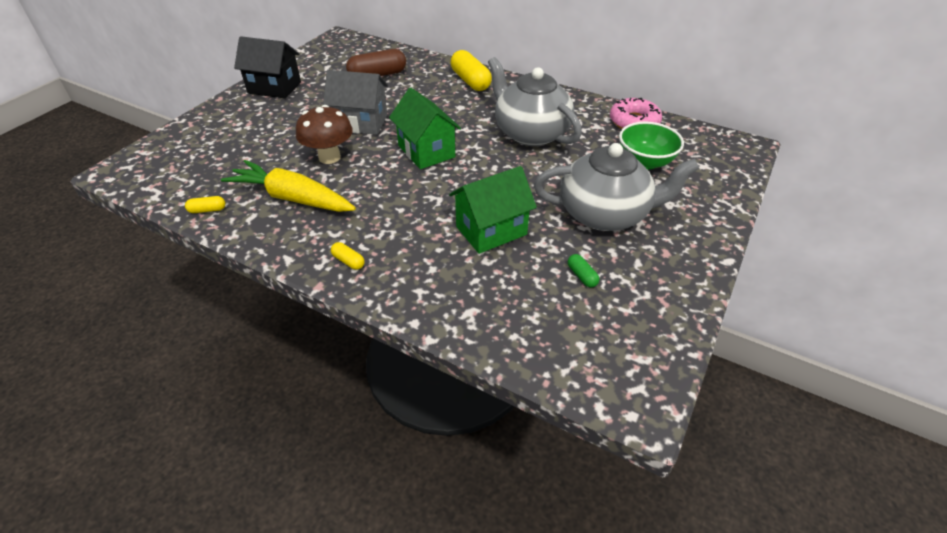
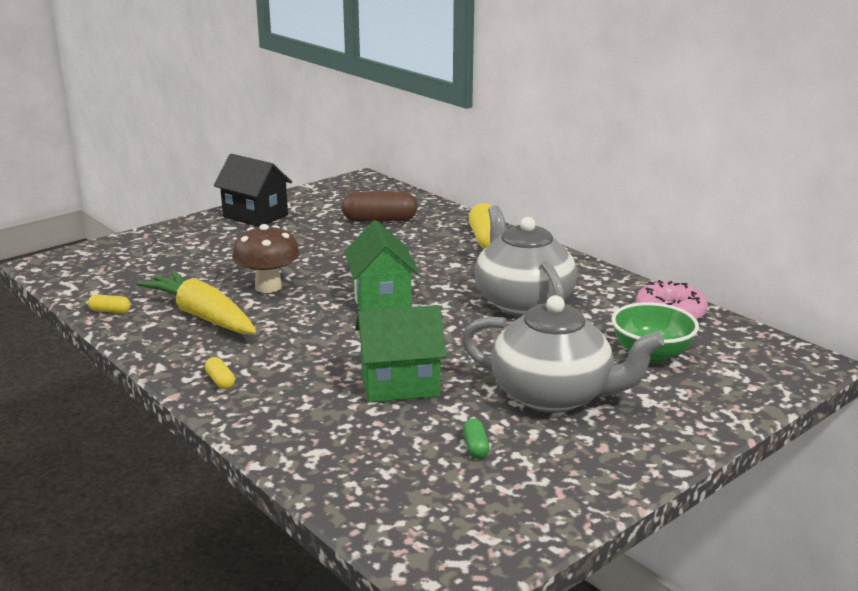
camera: 20 degrees right, 20 degrees down
grey house [323,70,388,135] -> none

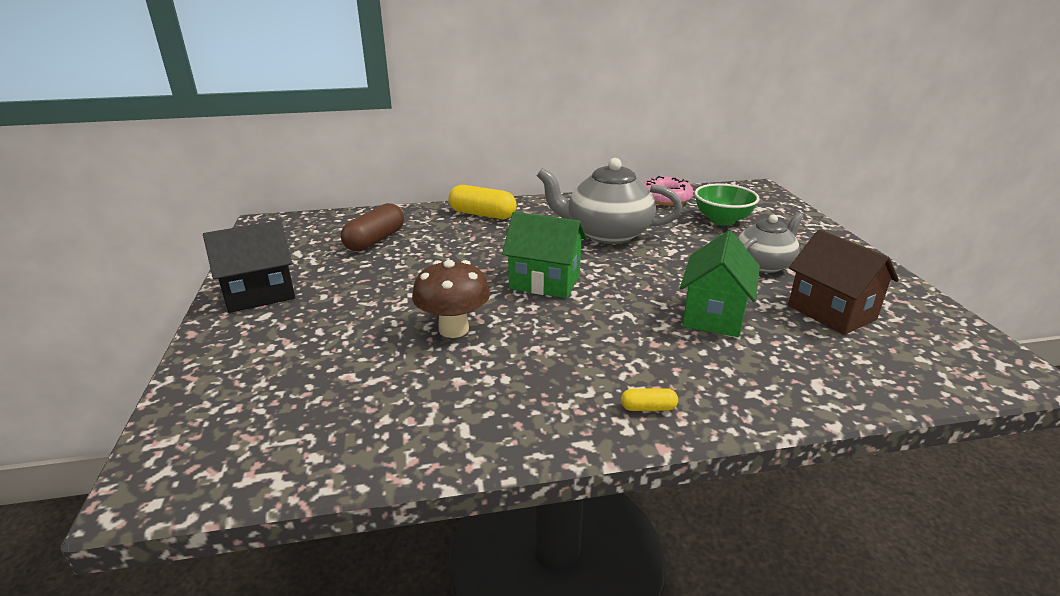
camera: 60 degrees left, 5 degrees up
yellow capsule [88,294,130,313] -> none
yellow carrot [136,270,256,334] -> none
grey teapot [462,295,664,413] -> grey teapot [738,212,804,273], size x0.63
green capsule [463,418,490,459] -> brown house [788,229,899,335]

